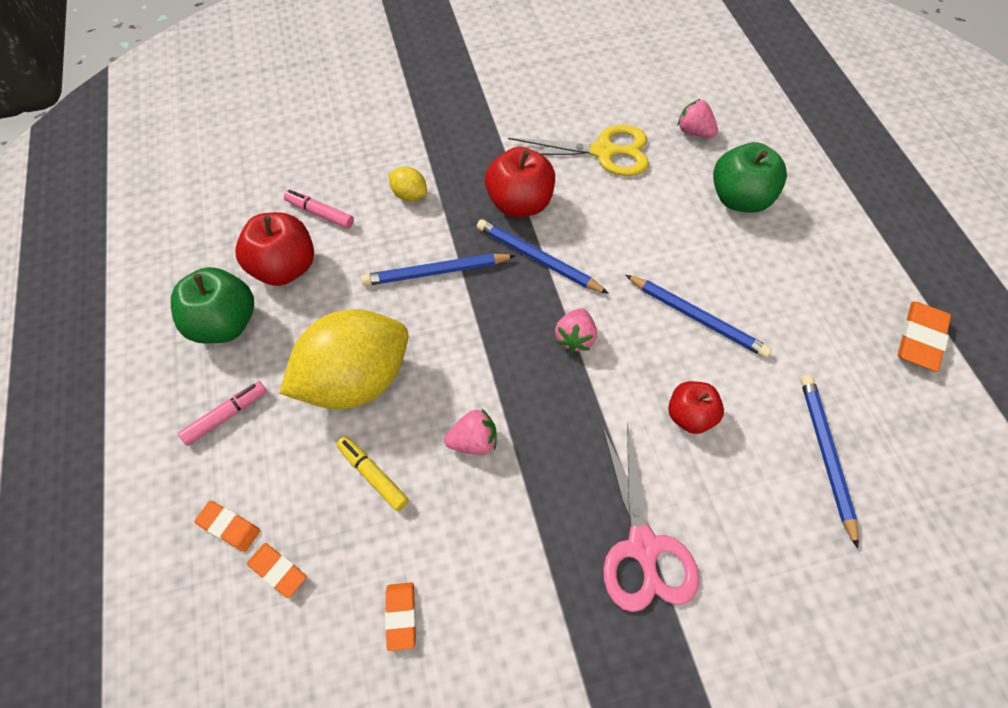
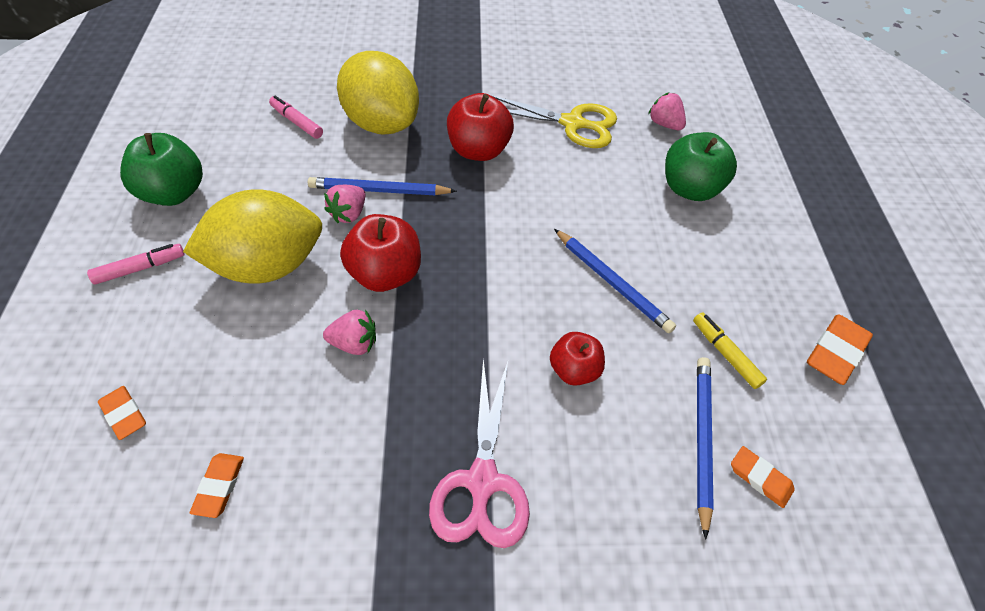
camera: 10 degrees right, 5 degrees down
orange eraser [194,501,260,552] -> orange eraser moved to [731,446,795,508]
red apple [235,212,314,286] -> red apple moved to [340,214,421,292]
yellow marker [336,436,409,511] -> yellow marker moved to [693,312,767,389]
yellow lemon [389,167,427,201] -> yellow lemon [337,51,419,134], size x2.41
blue pencil [477,219,609,294] -> none
pink strawberry [555,308,597,353] -> pink strawberry moved to [324,185,365,223]

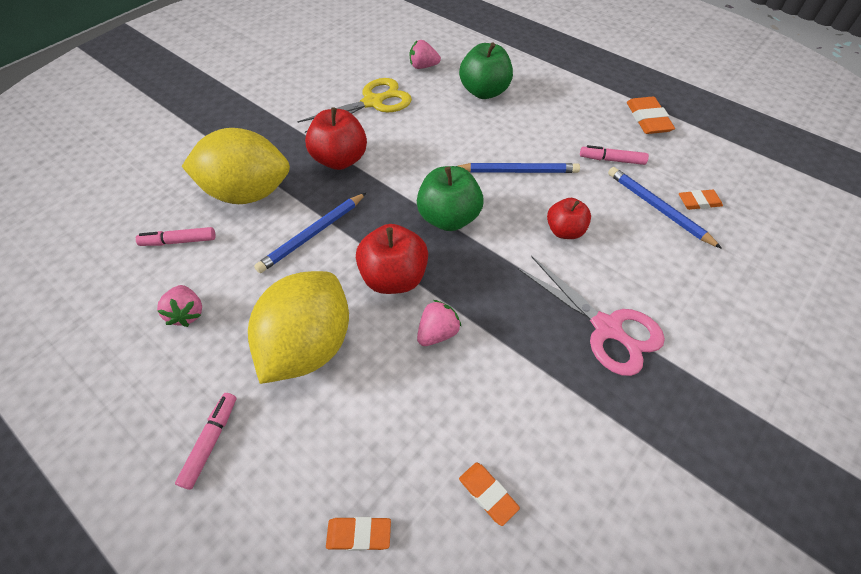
camera: 45 degrees left, 0 degrees up
green apple [120,133,203,206] -> green apple moved to [417,166,484,231]
pink strawberry [324,185,365,223] -> pink strawberry moved to [157,285,202,327]
yellow marker [693,312,767,389] -> pink marker [580,145,649,165]

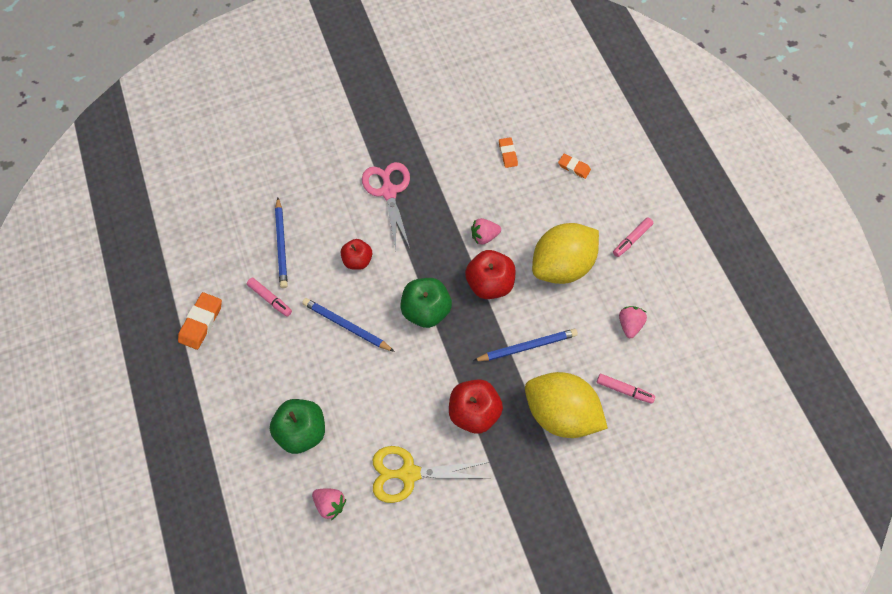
camera: 150 degrees left, 10 degrees up
orange eraser [679,190,723,210] -> none

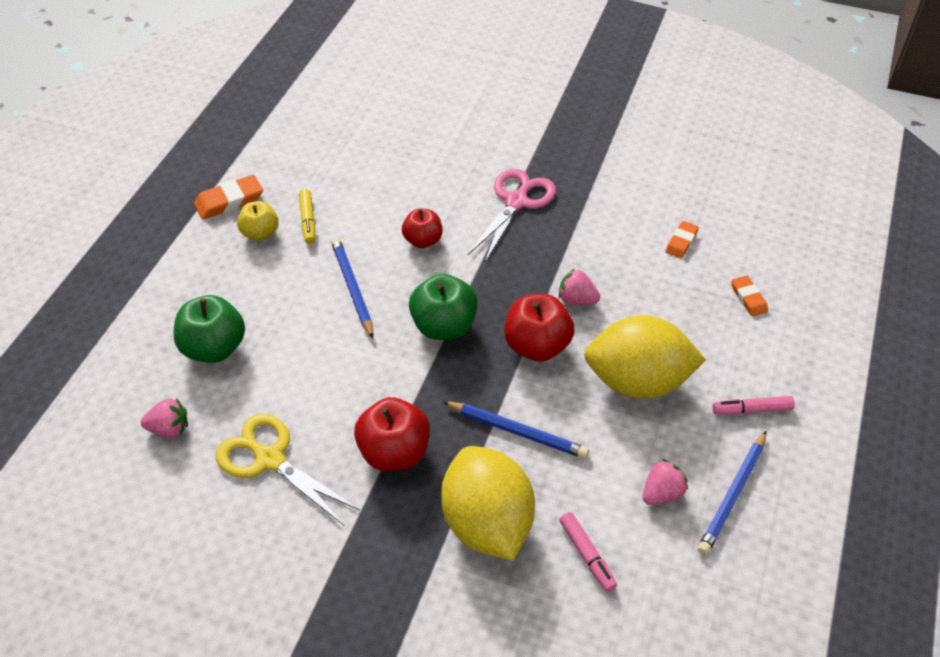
camera: 40 degrees right, 15 degrees down
pink marker [247,278,292,317] -> yellow marker [299,189,315,244]
blue pencil [275,198,288,288] -> blue pencil moved to [698,431,766,555]
pink strawberry [312,489,346,520] -> pink strawberry turned 75 degrees counterclockwise [141,398,188,438]
none -> yellow apple [237,201,279,241]

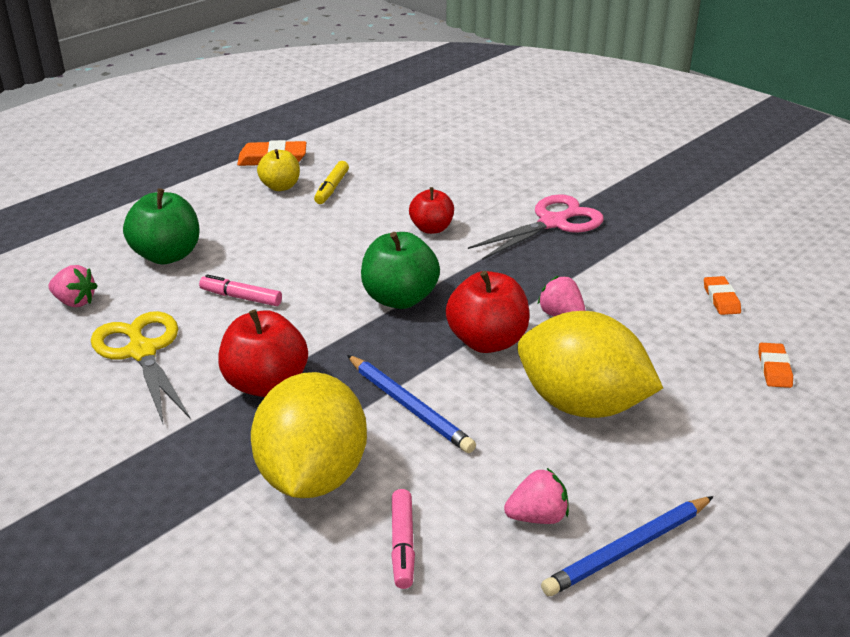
camera: 25 degrees right, 15 degrees down
blue pencil [331,237,373,339] -> none
orange eraser [666,221,699,258] -> orange eraser turned 60 degrees counterclockwise [704,276,741,315]
pink marker [712,396,795,415] -> pink marker moved to [199,274,282,306]

